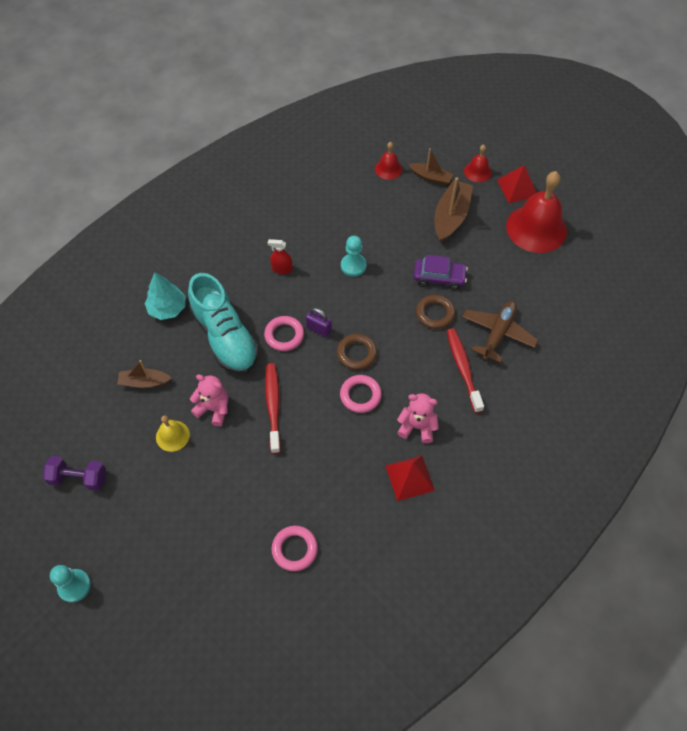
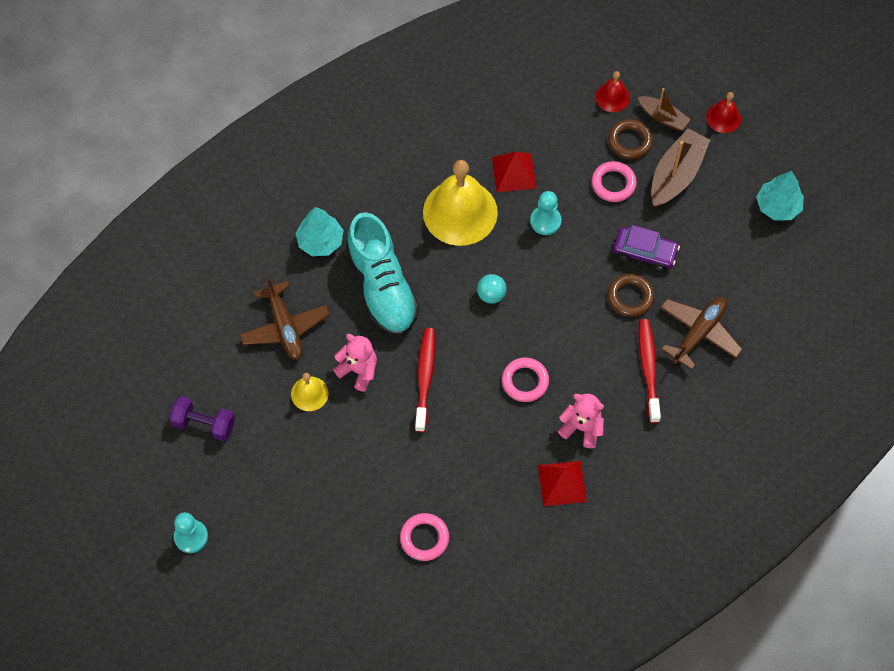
camera: 10 degrees right, 5 degrees up
brown boat [117,360,172,388] -> brown plane [240,275,330,360]
pink ring [264,316,304,351] -> pink ring moved to [592,161,637,202]
red spray bottle [268,239,292,274] -> yellow bell [423,160,498,246]
purple padlock [306,308,332,338] -> turquoise ball [477,274,506,304]
brown ring [337,334,377,370] -> brown ring moved to [608,119,653,159]
red pyramid [497,165,537,203] -> red pyramid moved to [492,152,536,192]
red bell [506,171,567,253] -> turquoise tree [756,171,804,221]

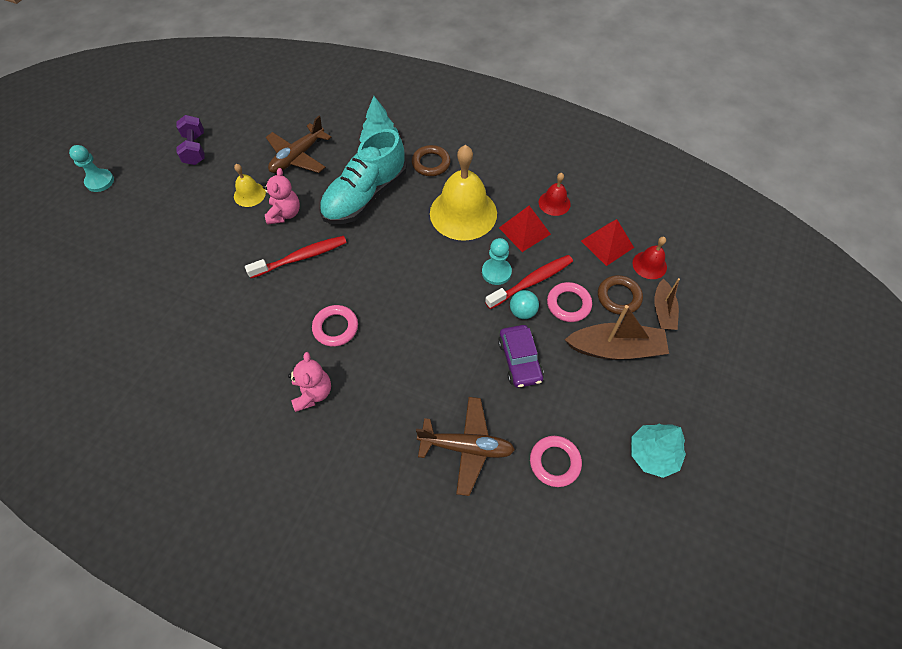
camera: 60 degrees right, 5 degrees down
pink ring [400,513,449,561] -> pink ring moved to [530,436,582,487]
turquoise ball [477,274,506,304] -> turquoise ball moved to [510,290,539,319]
red pyramid [538,461,587,506] -> red pyramid moved to [581,219,634,266]
brown ring [608,274,654,317] -> brown ring moved to [412,145,451,176]
red toothbrush [639,319,661,423] -> red toothbrush moved to [485,255,573,309]
red bell [706,92,741,133] -> red bell moved to [539,173,571,216]

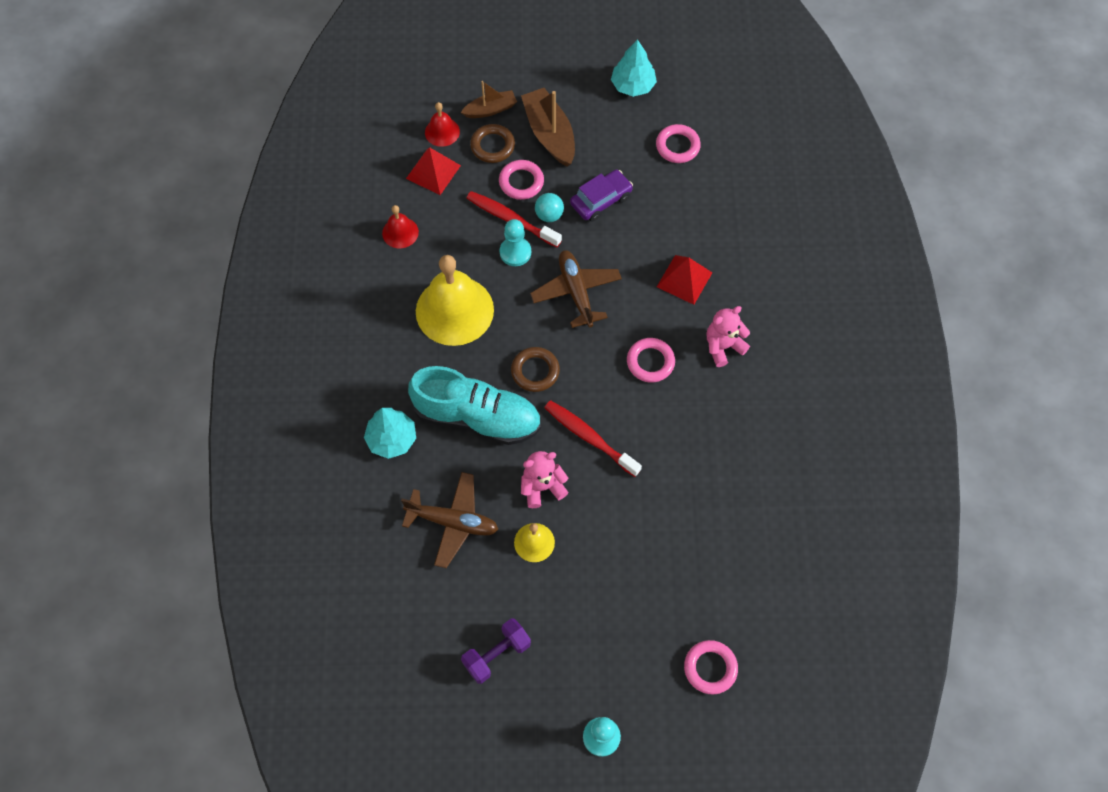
camera: 115 degrees left, 5 degrees up
brown ring [412,145,451,176] -> brown ring moved to [511,347,560,392]
brown plane [416,397,515,496] -> brown plane moved to [530,250,622,328]
red pyramid [499,206,551,252] -> red pyramid moved to [657,255,712,305]
none -> pink ring [684,640,738,695]

